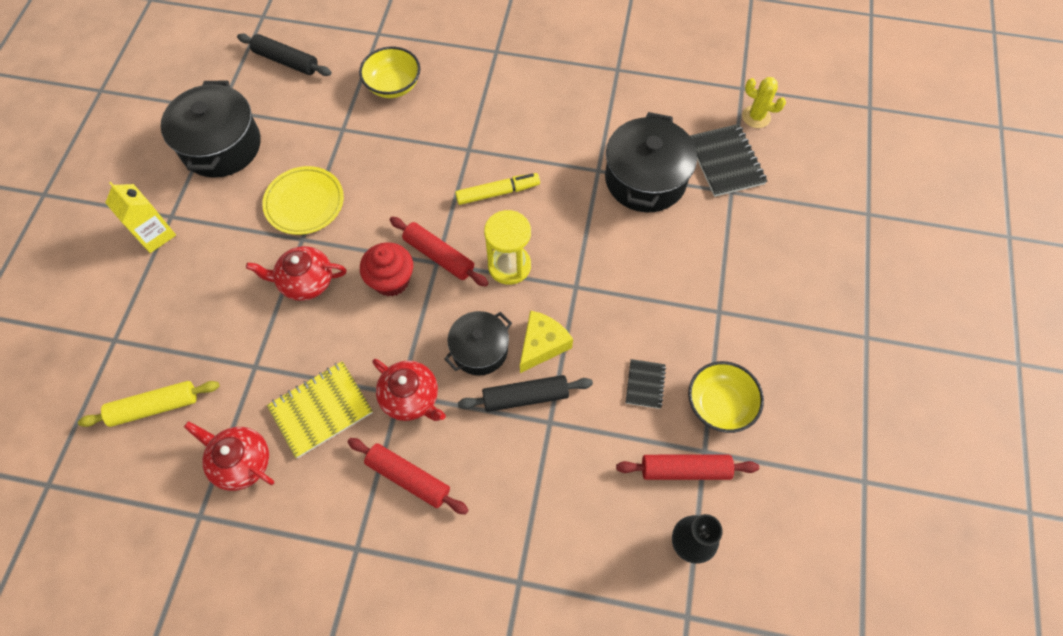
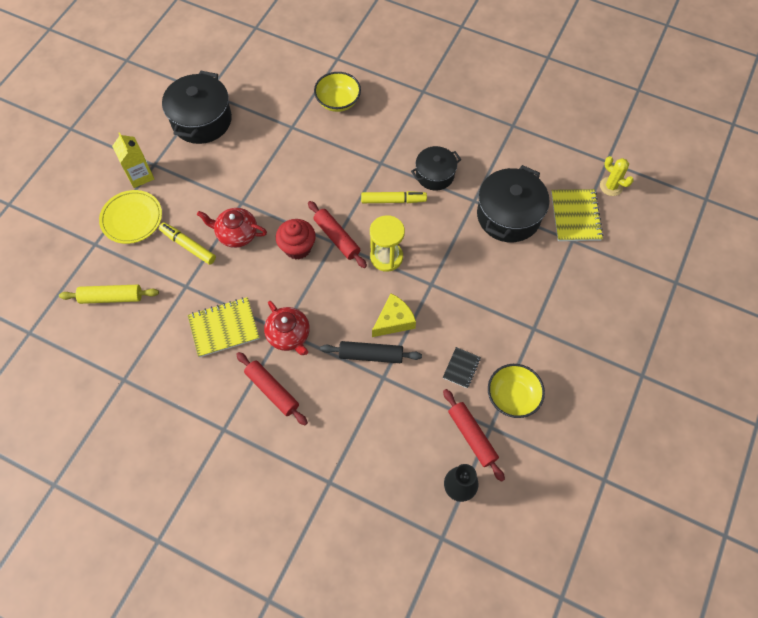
camera: 15 degrees right, 0 degrees up
red teapot [184,421,274,491] -> none
black rolling pin [237,34,331,76] -> none
yellow plate [262,166,344,235] -> yellow plate moved to [99,190,162,244]
black pot [444,311,512,375] -> black pot moved to [411,146,461,190]
red rolling pin [616,455,759,480] -> red rolling pin turned 45 degrees clockwise [443,389,505,482]
black notebook [690,124,767,197] -> yellow notebook [551,189,603,241]
none -> yellow marker [159,222,216,265]

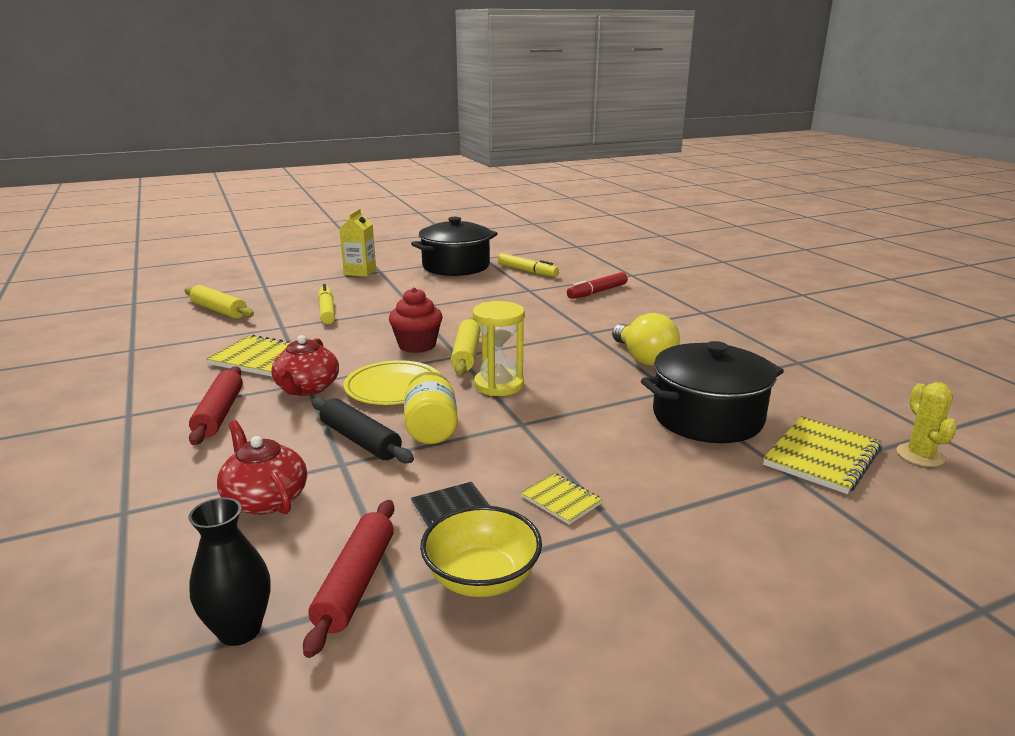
camera: 40 degrees right, 40 degrees down
yellow plate [99,190,162,244] -> yellow plate moved to [343,360,440,405]
red teapot [197,208,267,248] -> red teapot moved to [217,420,307,515]
red rolling pin [308,201,367,268] -> yellow rolling pin [451,317,480,375]
yellow bowl [314,72,361,112] -> red marker [567,272,628,299]
yellow marker [361,191,427,203] -> yellow marker moved to [498,253,559,277]
yellow cheese [372,294,416,337] -> yellow jar [404,372,458,444]
black pot [411,146,461,190] -> yellow light bulb [612,313,680,366]
none -> yellow notebook [520,473,603,525]

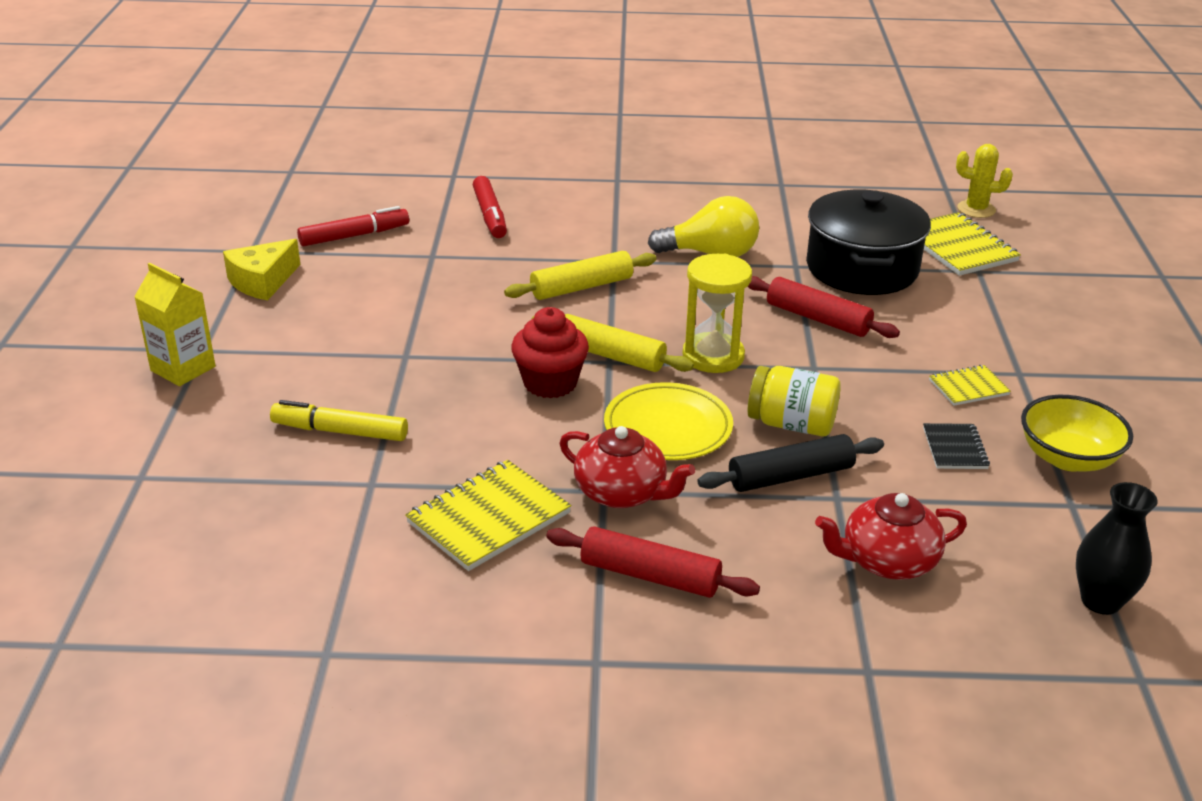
camera: 65 degrees left, 10 degrees up
yellow rolling pin [184,285,254,319] -> yellow rolling pin moved to [504,251,656,300]
red rolling pin [303,500,394,658] -> red rolling pin moved to [747,276,900,338]
black pot [411,217,498,276] -> yellow cheese [223,239,300,301]
yellow marker [498,253,559,277] -> red marker [297,206,409,247]

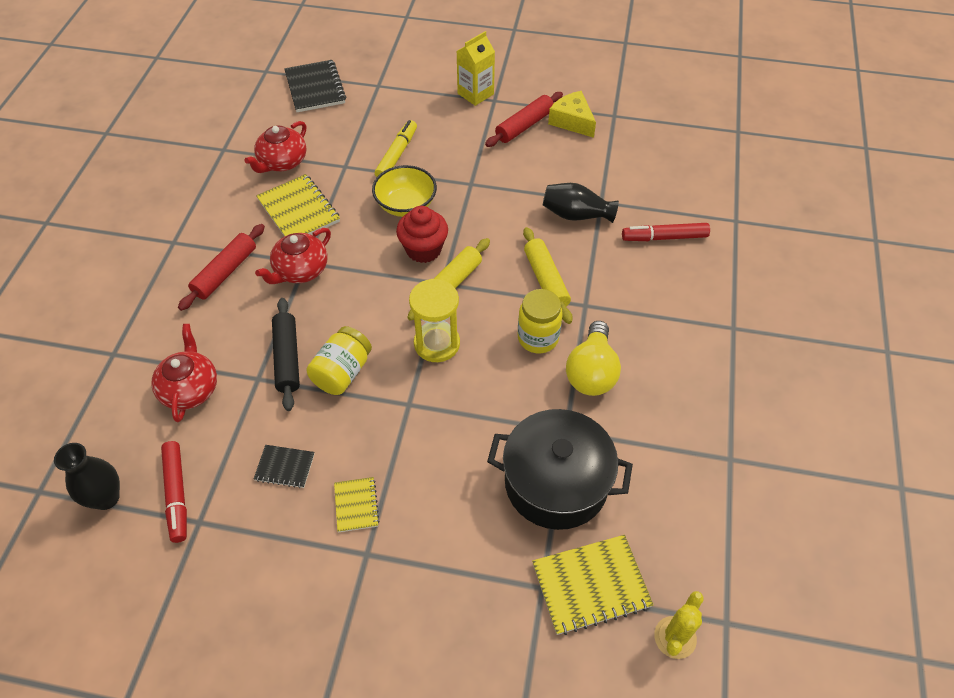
camera: 100 degrees right, 20 degrees up
red marker [297,206,409,247] -> red marker moved to [161,441,187,543]
yellow plate [604,382,733,460] -> none
red rolling pin [747,276,900,338] -> red rolling pin moved to [485,92,563,147]
yellow bowl [1021,395,1133,472] -> yellow bowl moved to [372,165,437,217]
none -> red teapot [244,121,306,173]
none -> black notebook [284,60,346,112]
none -> yellow jar [518,289,563,353]
none -> black vase [543,183,619,223]

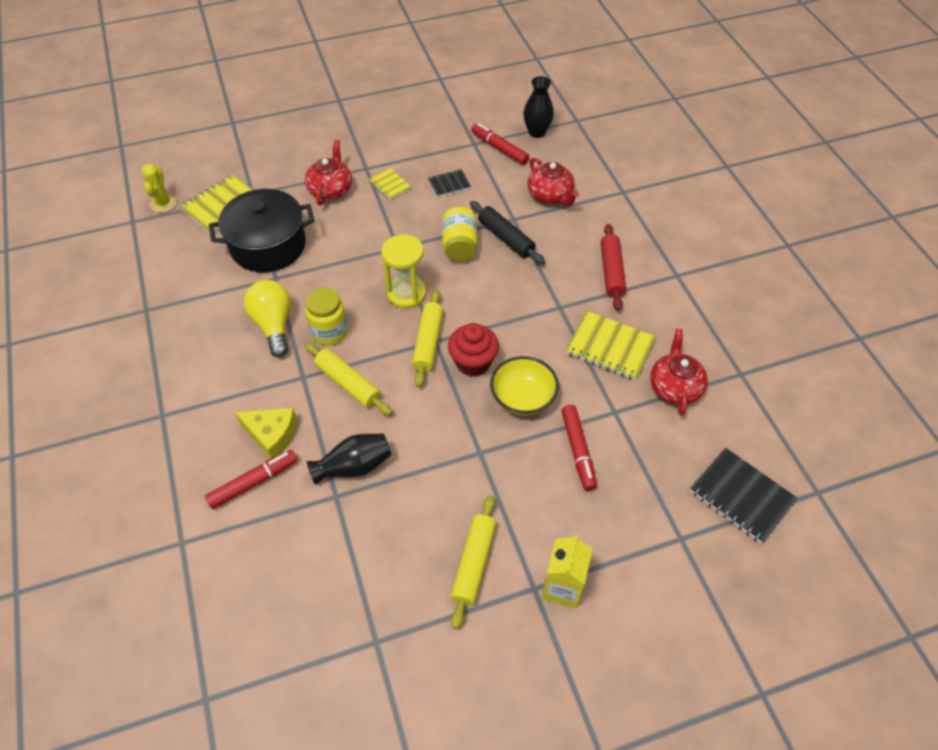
camera: 150 degrees right, 0 degrees up
red teapot [255,228,331,284] -> red teapot moved to [305,140,352,205]
yellow marker [375,120,417,177] -> red marker [561,405,597,491]
red rolling pin [485,92,563,147] -> yellow rolling pin [451,495,496,629]
yellow cheese [548,91,596,138] -> yellow cheese moved to [235,407,297,459]

